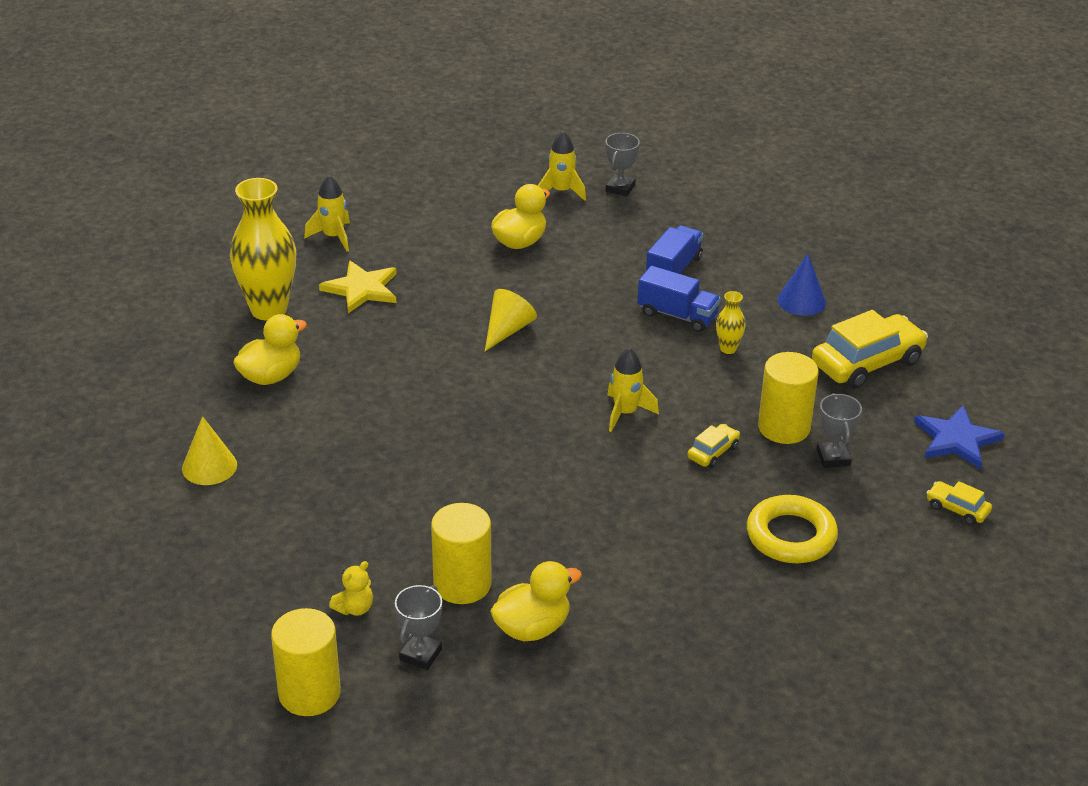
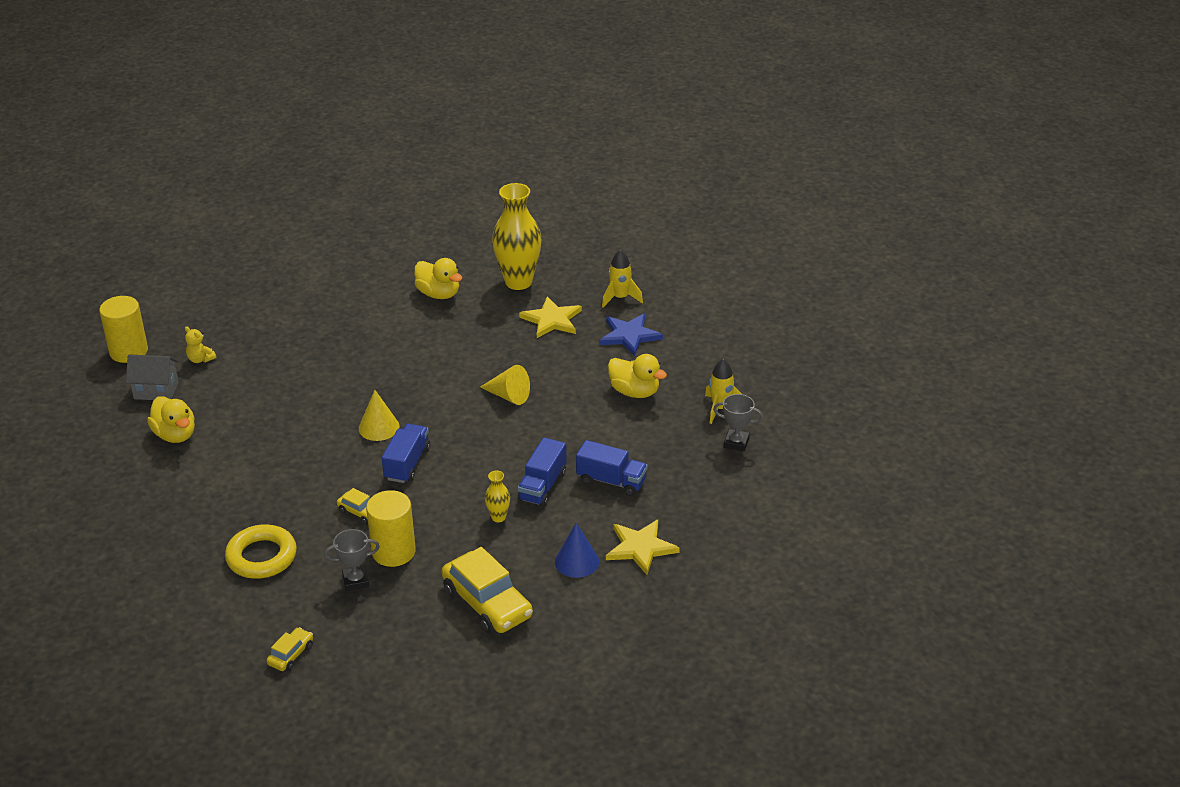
camera: 85 degrees right, 0 degrees up
yellow cone [182,416,237,485] -> yellow cone moved to [359,390,400,441]
grey trophy [395,585,442,670] -> grey house [126,355,179,400]
yellow cylinder [431,503,492,604] -> none
yellow rocket [607,348,659,432] -> blue truck [382,424,430,483]
blue star [914,406,1005,469] -> blue star moved to [599,313,663,356]
none -> yellow star [606,520,680,575]

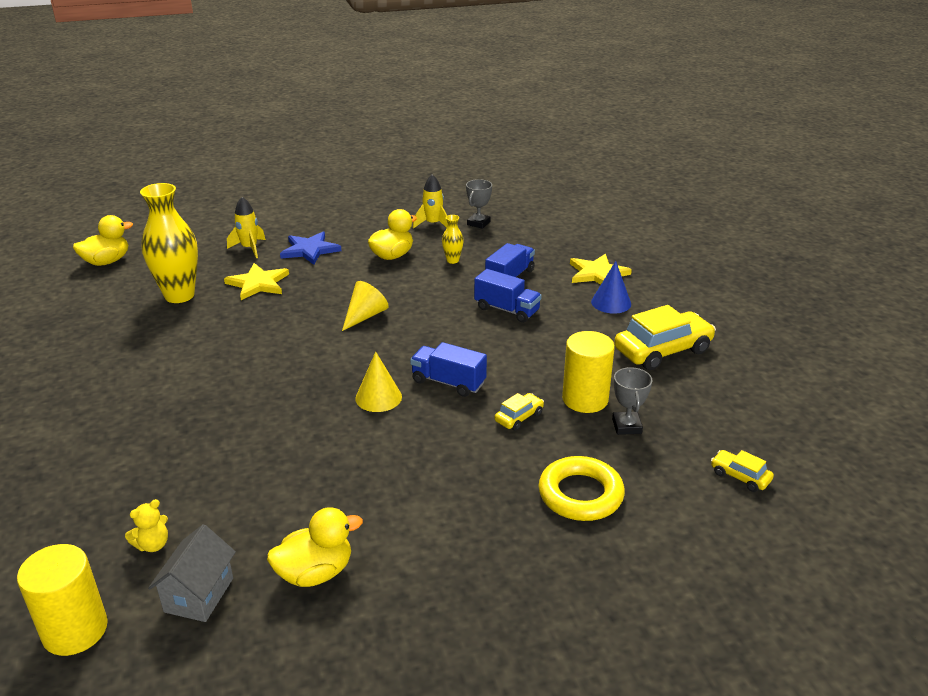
camera: 80 degrees left, 5 degrees down
yellow duck [414,258,462,299] -> yellow duck moved to [73,215,133,266]
yellow vase [485,471,510,522] -> yellow vase moved to [442,215,464,264]

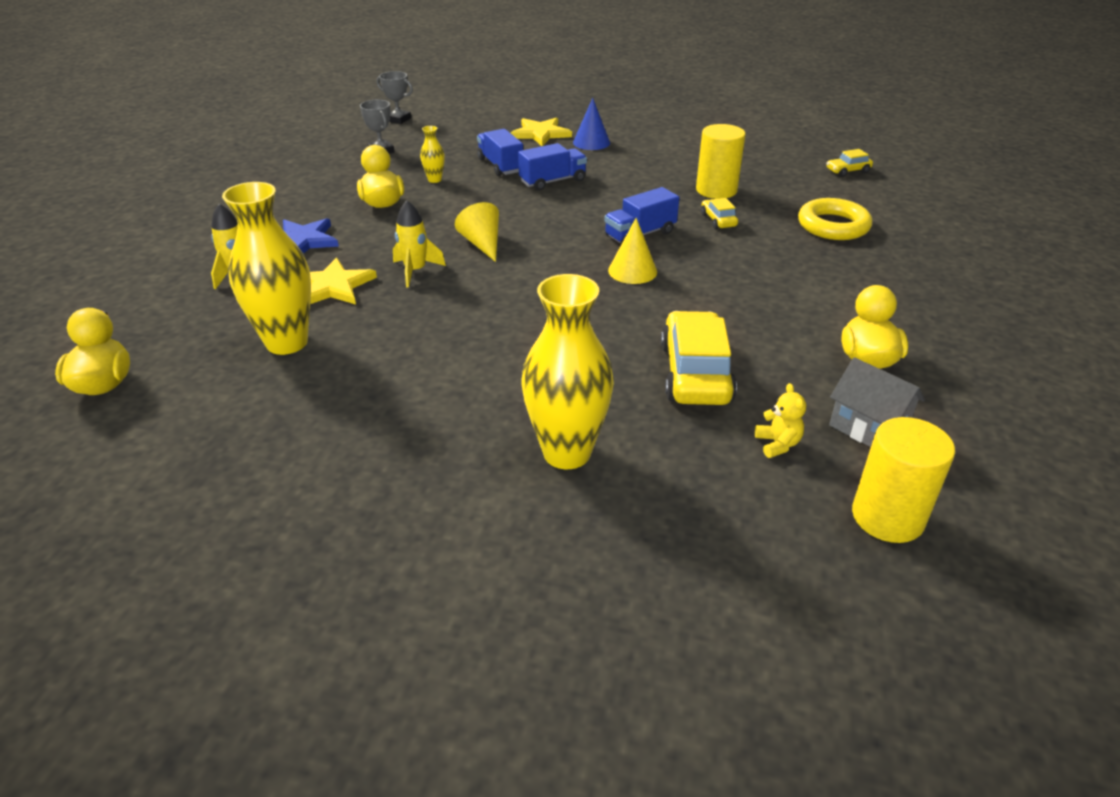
camera: 60 degrees left, 5 degrees up
yellow rocket [413,174,448,228] -> yellow rocket moved to [393,200,446,288]
grey trophy [612,367,653,435] -> grey trophy moved to [377,71,413,124]
yellow car [614,305,716,370] -> yellow car moved to [661,311,737,405]
none -> yellow vase [522,274,614,469]

